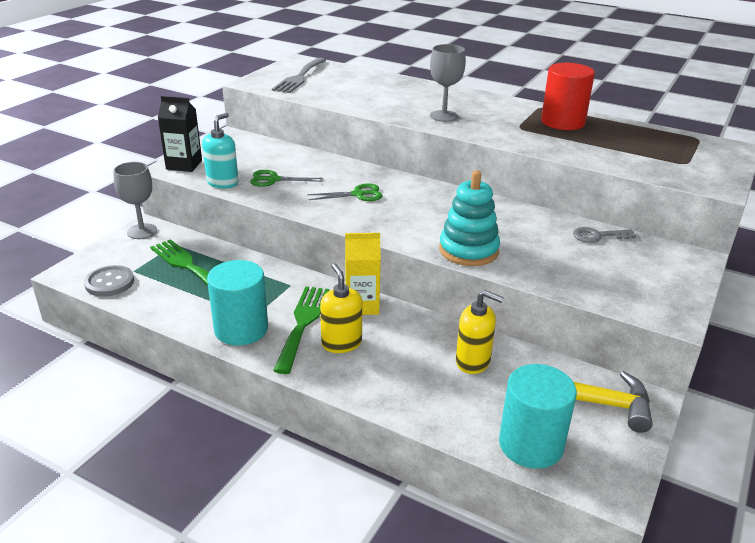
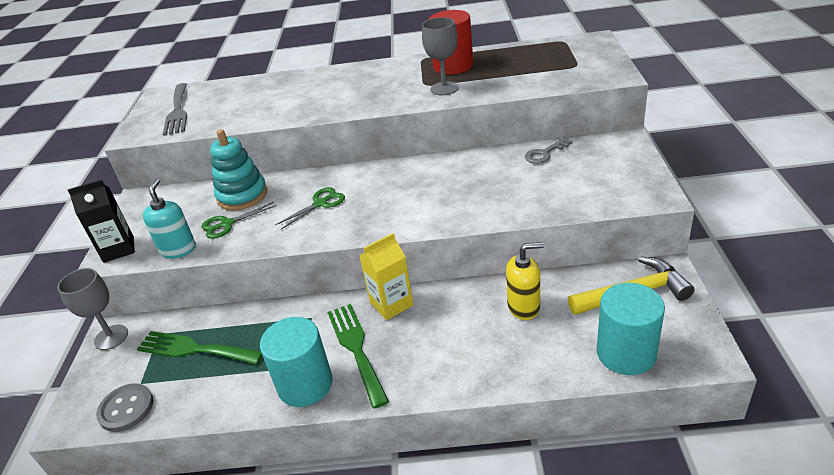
camera: 25 degrees left, 5 degrees up
yellow soap dispenser [320,263,362,353] -> none
grey goblet [430,44,466,122] -> grey goblet moved to [422,17,459,95]
turquoise stacking toy [439,170,500,266] -> turquoise stacking toy moved to [210,129,267,210]

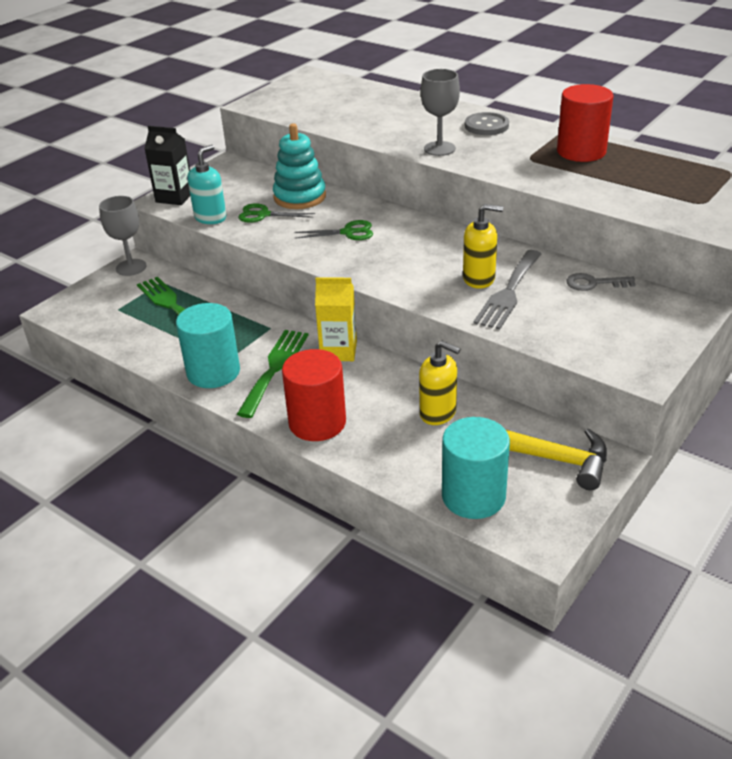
camera: 35 degrees right, 0 degrees up
grey button [96,383,154,432] -> grey button moved to [465,112,509,135]
grey fork [163,83,187,136] -> grey fork moved to [473,250,542,330]
grey goblet [422,17,459,95] -> grey goblet moved to [421,69,460,156]
none -> red cylinder [282,349,346,441]
none -> yellow soap dispenser [463,204,503,289]

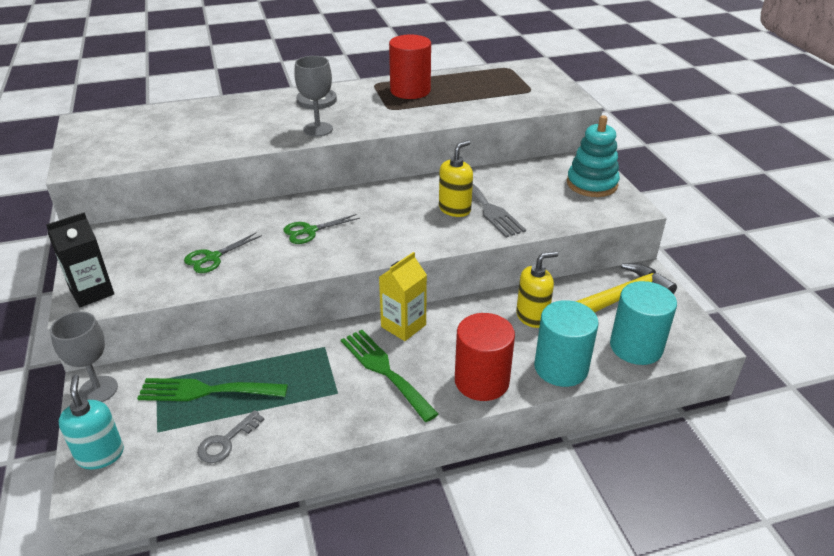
camera: 55 degrees left, 0 degrees up
turquoise cylinder [176,303,240,388] -> turquoise cylinder moved to [534,300,598,387]
turquoise soap dispenser [187,145,226,224] -> turquoise soap dispenser moved to [58,375,124,469]
turquoise stacking toy [273,123,326,209] -> turquoise stacking toy moved to [567,115,620,197]
green scissors [294,220,373,240] -> green scissors turned 150 degrees counterclockwise [283,214,360,244]
grey key [567,273,636,291] -> grey key moved to [197,410,265,463]

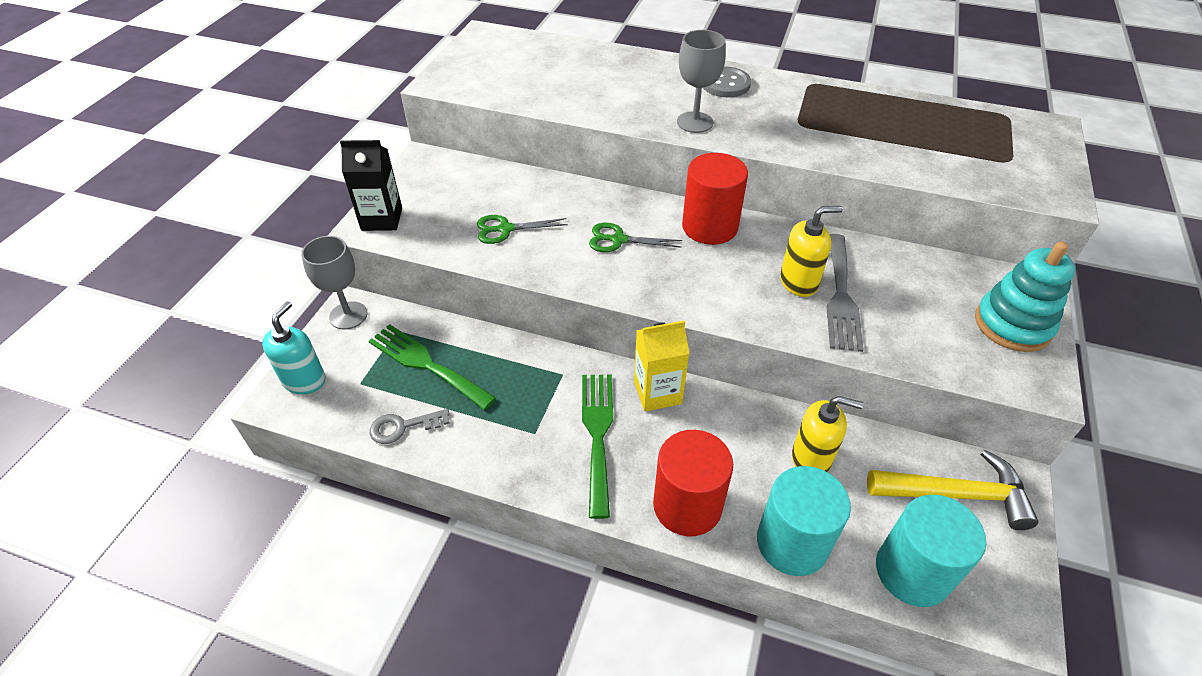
camera: 35 degrees right, 10 degrees up
red cylinder [389,34,431,99] -> red cylinder moved to [682,153,748,245]

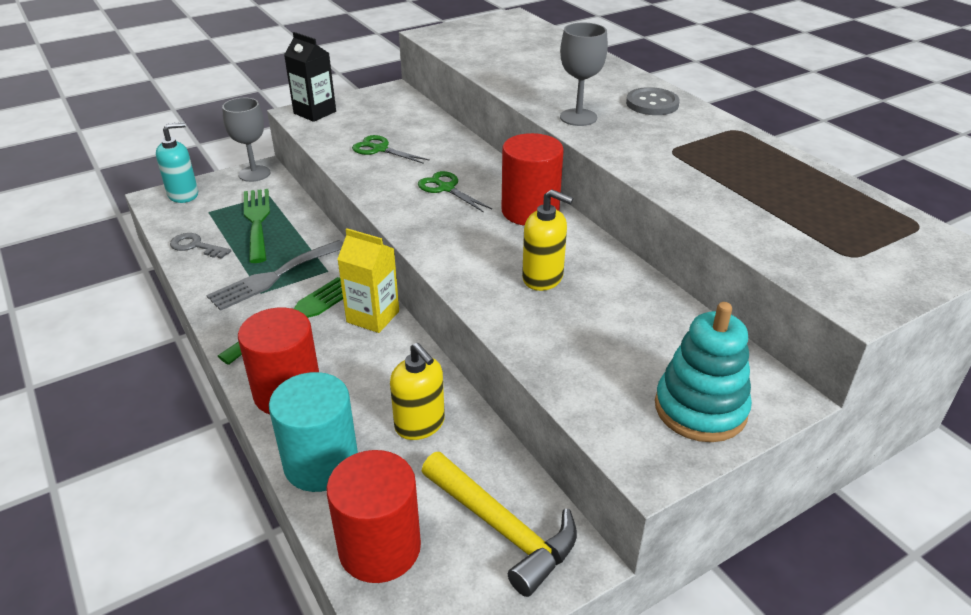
camera: 40 degrees right, 10 degrees down
grey fork [826,234,864,352] -> grey fork moved to [206,240,344,311]
turquoise cylinder [876,495,986,607] -> red cylinder [327,450,421,583]

